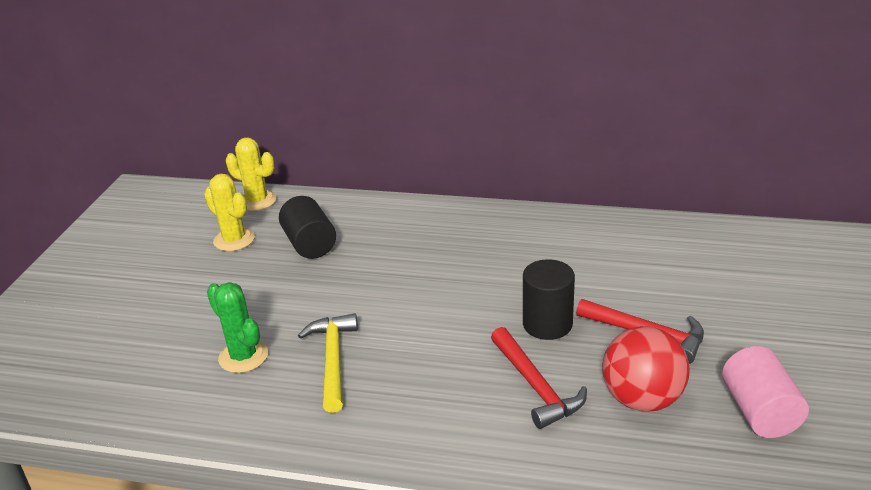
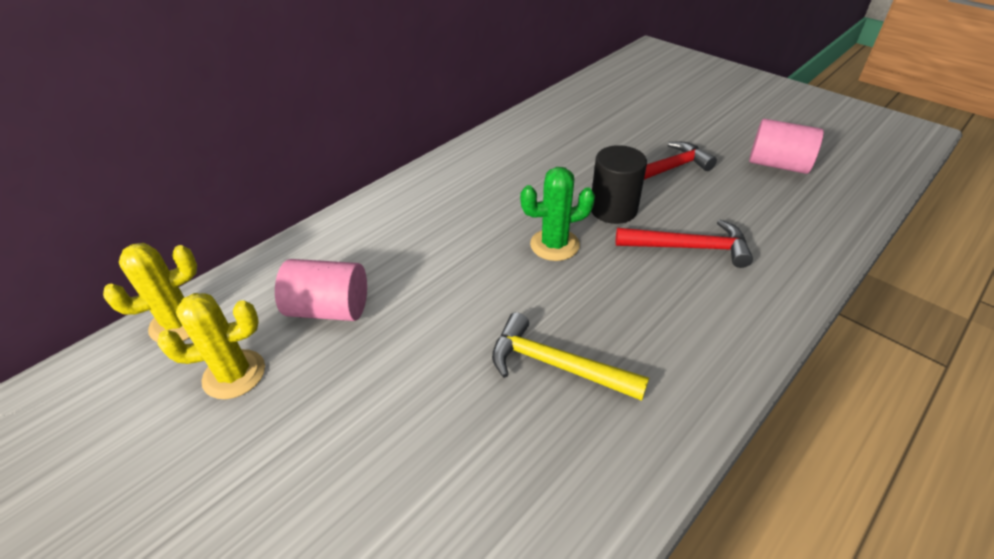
camera: 60 degrees left, 10 degrees up
green cactus [207,282,268,373] -> green cactus moved to [520,167,595,261]
black cylinder [279,196,336,259] -> pink cylinder [275,259,367,321]
red ball [602,326,689,412] -> none

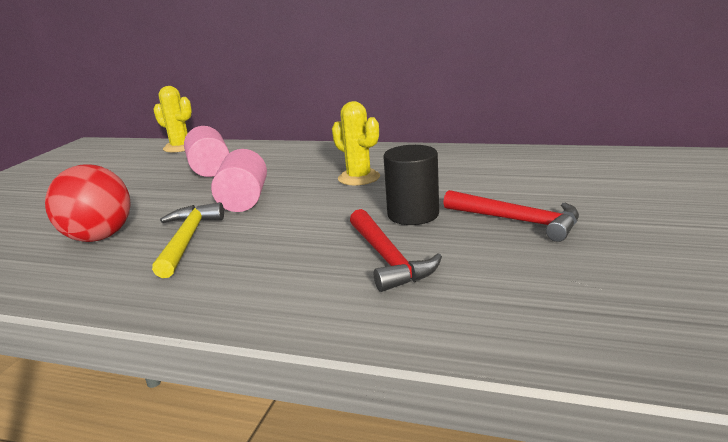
camera: 65 degrees right, 20 degrees down
yellow cactus [157,293,265,399] -> yellow cactus moved to [332,101,380,185]
green cactus [520,167,595,261] -> none
pink cylinder [749,119,824,174] -> pink cylinder moved to [211,149,267,212]
none -> red ball [45,164,131,242]

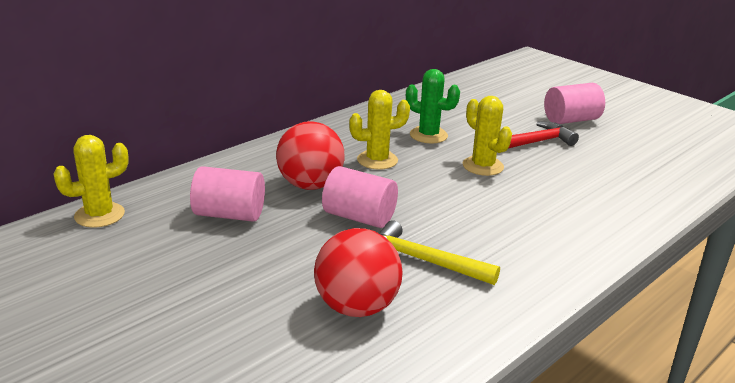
camera: 65 degrees left, 5 degrees up
red hammer [350,209,442,292] -> none
black cylinder [383,145,439,225] -> yellow cactus [463,96,512,176]
none -> red ball [276,121,344,190]
none -> green cactus [406,69,460,143]
none -> pink cylinder [544,83,605,124]

